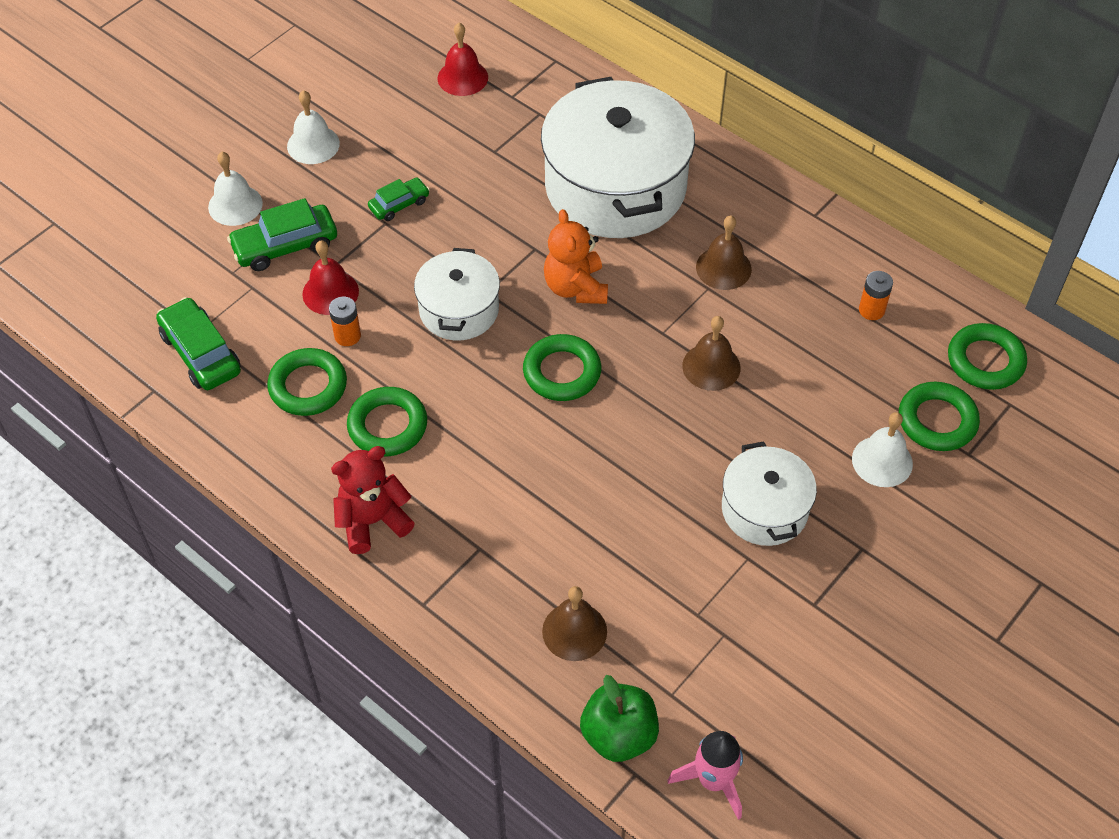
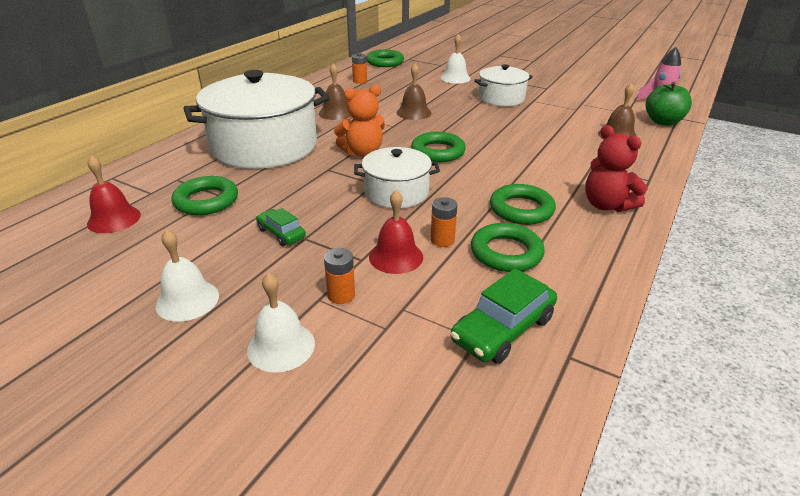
camera: 100 degrees left, 20 degrees down
green car [227,198,337,271] -> orange battery [324,248,355,304]
green ring [899,382,980,451] -> green ring moved to [171,176,238,215]

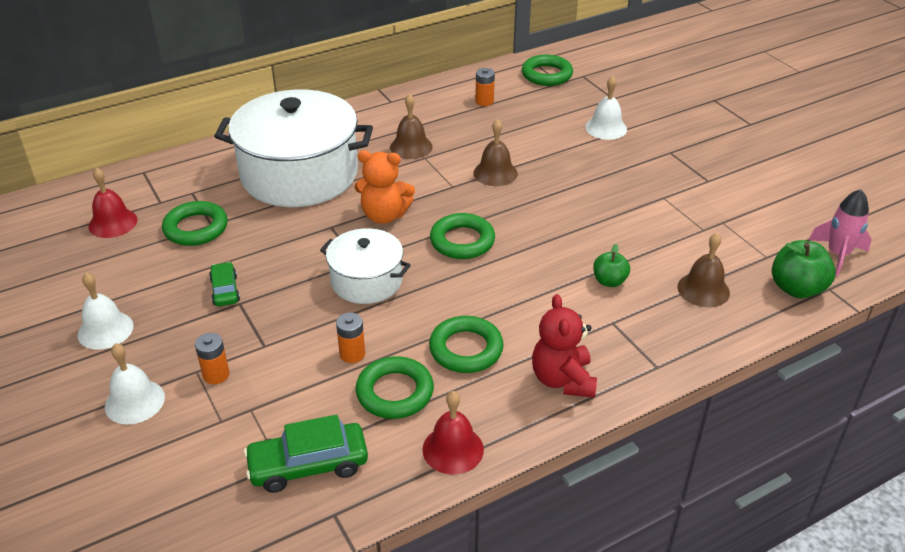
camera: 30 degrees right, 5 degrees up
red bell [369,190,423,274] -> red bell moved to [422,391,484,475]
white pot [474,64,533,106] -> none
none -> green apple [593,244,630,287]

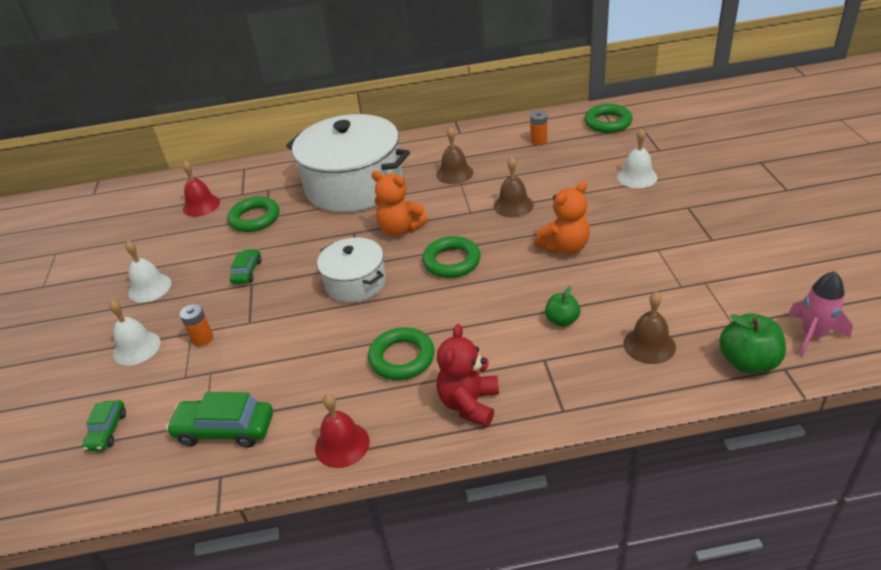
camera: 25 degrees right, 0 degrees up
orange battery [336,313,365,363] -> none
green ring [356,356,434,419] -> none
none -> green car [82,400,126,451]
none -> orange teddy bear [534,181,590,254]

